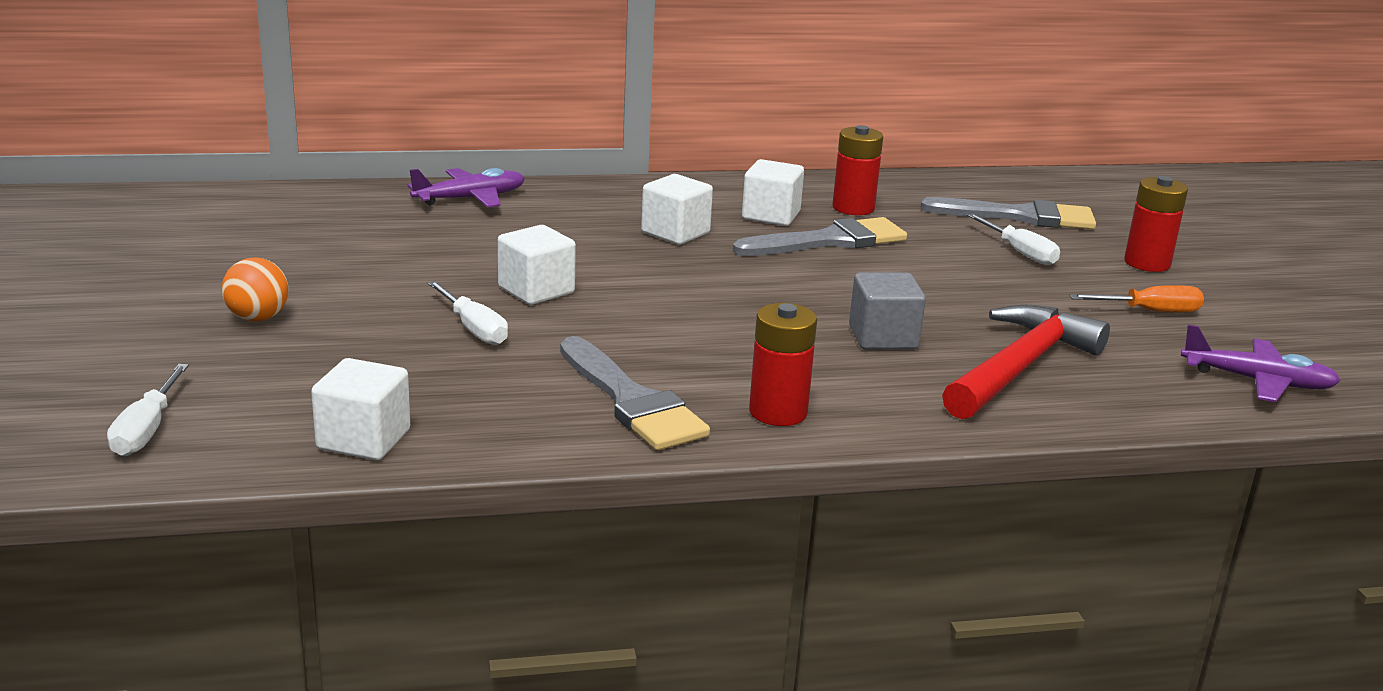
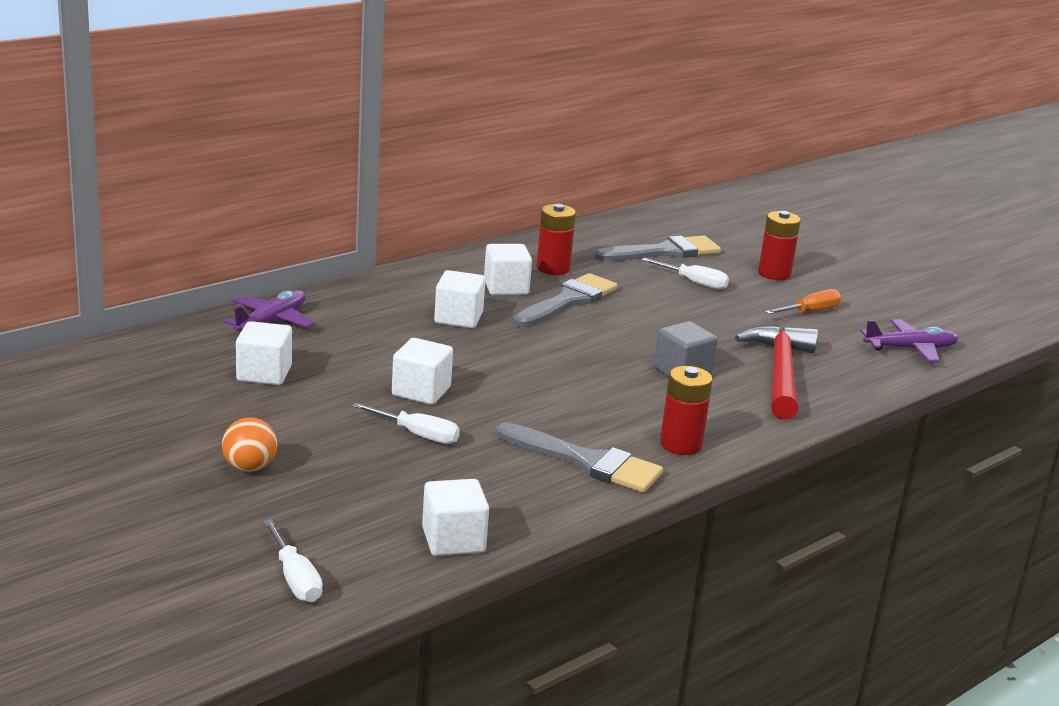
camera: 30 degrees left, 0 degrees up
none -> white cube [236,321,292,385]

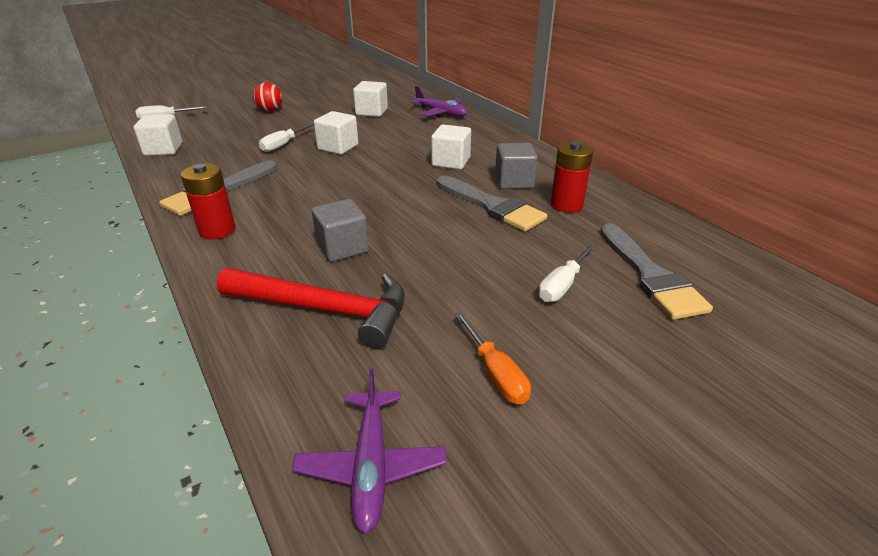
camera: 100 degrees right, 10 degrees up
orange ball [222,417,278,472] -> red ball [253,82,282,111]
white cube [484,244,532,295] -> grey cube [495,143,538,189]
red battery [758,211,801,280] -> none

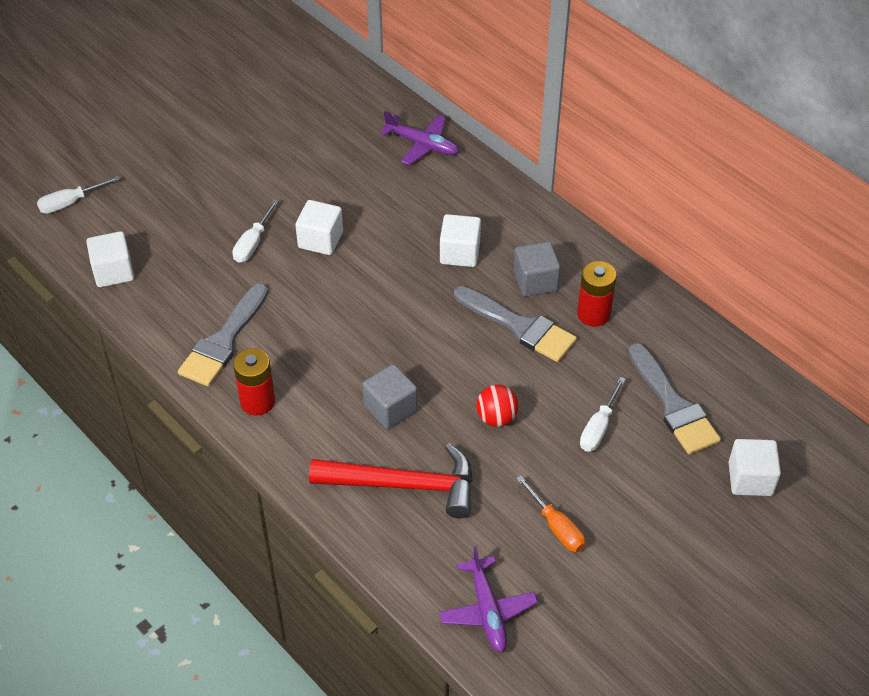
camera: 10 degrees left, 15 degrees up
red ball [253,82,282,111] -> red ball moved to [476,385,519,427]
white cube [353,81,388,117] -> white cube moved to [729,439,781,496]

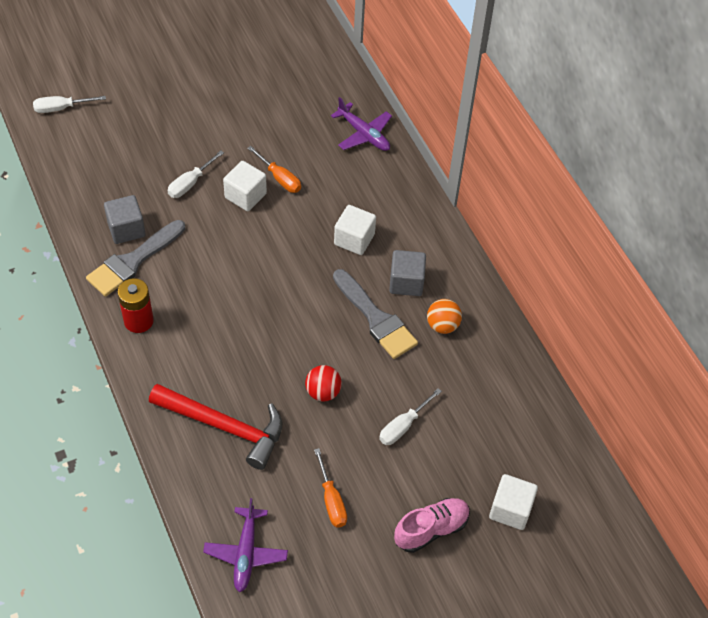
camera: 15 degrees right, 5 degrees up
white cube [86,231,134,287] -> none
grey cube [362,364,418,429] -> grey cube moved to [104,195,146,244]
red battery [577,261,617,327] -> orange ball [427,299,462,334]
grey brush [628,343,721,454] -> none
none -> orange screwdriver [247,146,301,193]
none -> pink shoe [394,498,470,553]

